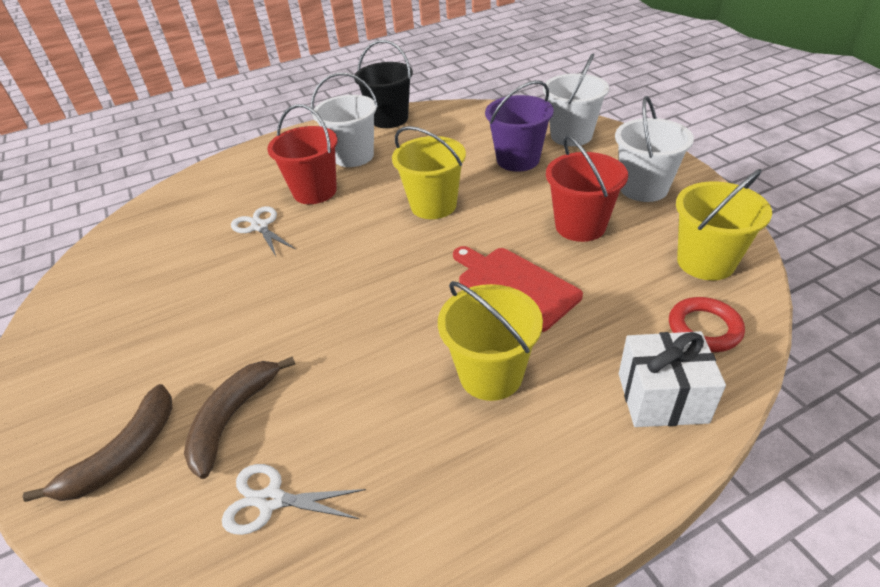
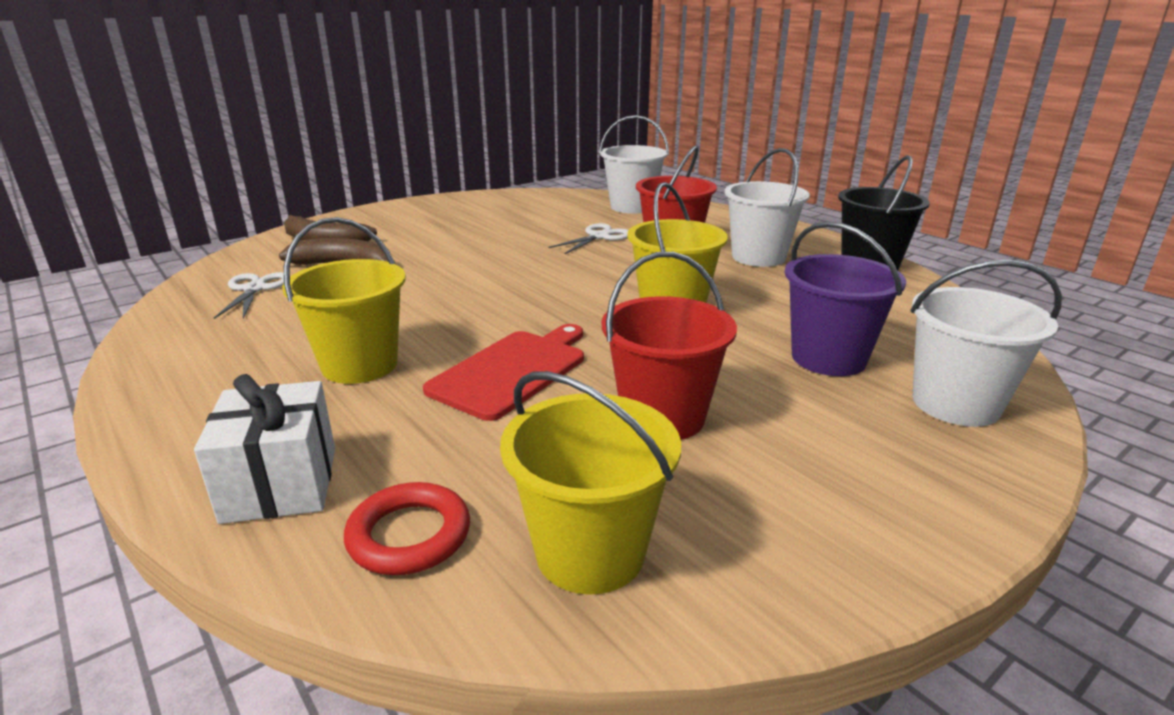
camera: 75 degrees right, 15 degrees down
white bucket [615,96,694,202] -> white bucket moved to [599,115,669,214]

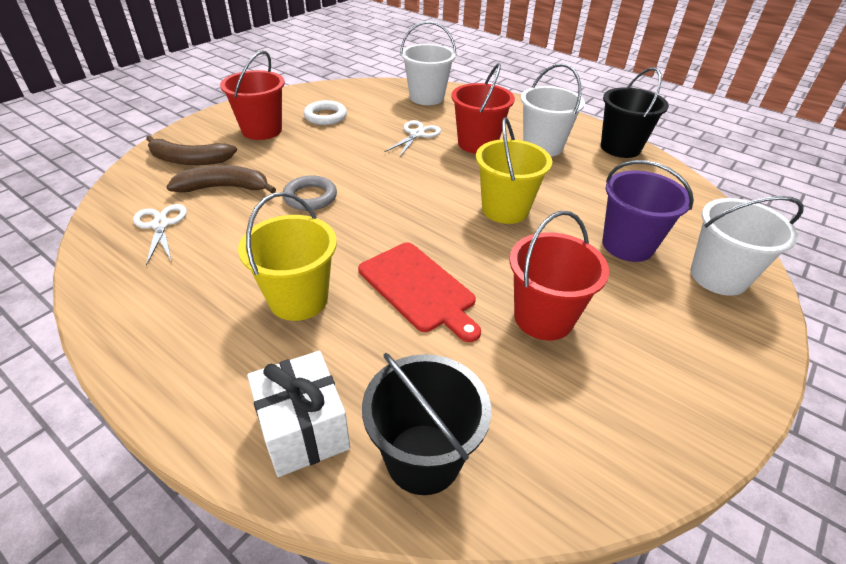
camera: 15 degrees left, 15 degrees up
red ring [344,482,470,575] -> black bucket [362,353,491,495]
red cutting board [423,324,584,421] -> red cutting board turned 120 degrees clockwise [358,243,481,342]
yellow bucket [500,371,681,595] -> none
none -> red bucket [220,51,285,140]
none -> grey ring [282,175,337,211]
none -> white ring [304,100,347,125]

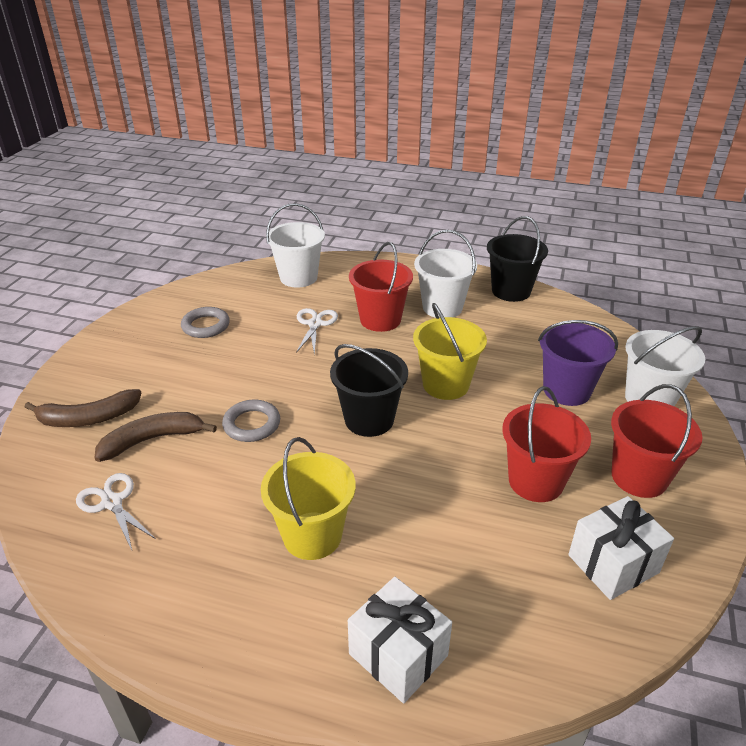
camera: 20 degrees left, 5 degrees down
red bucket [220,51,285,140] -> red bucket moved to [611,384,703,498]
white ring [304,100,347,125] -> grey ring [181,307,230,338]
red cutting board [358,243,481,342] -> none
black bucket [362,353,491,495] -> black bucket moved to [330,344,408,437]
none -> white gift [568,496,674,600]

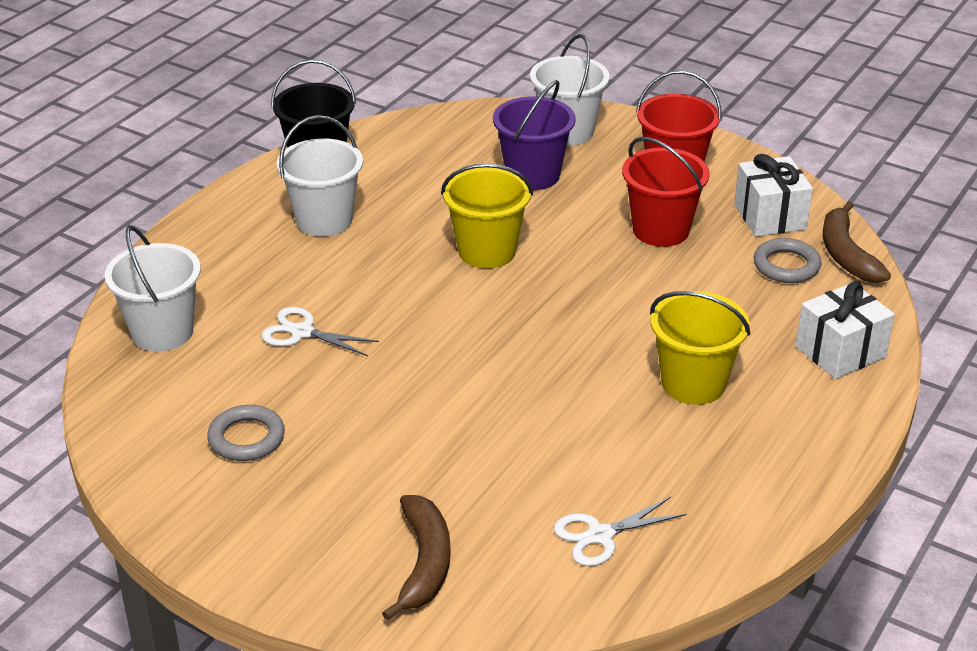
camera: 75 degrees left, 0 degrees up
brown banana [95,412,217,462] -> brown banana moved to [823,201,891,283]
grey ring [222,400,280,442] -> grey ring moved to [753,238,821,283]
black bucket [330,344,408,437] -> none
red bucket [349,242,413,332] -> none

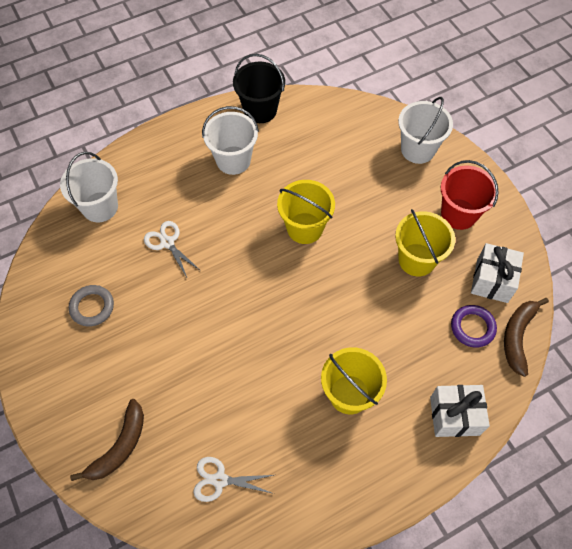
camera: 30 degrees right, 25 degrees up
purple bucket [493,80,576,190] -> none
red bucket [622,137,710,247] -> yellow bucket [395,209,455,276]
grey ring [753,238,821,283] -> purple ring [451,305,497,347]

